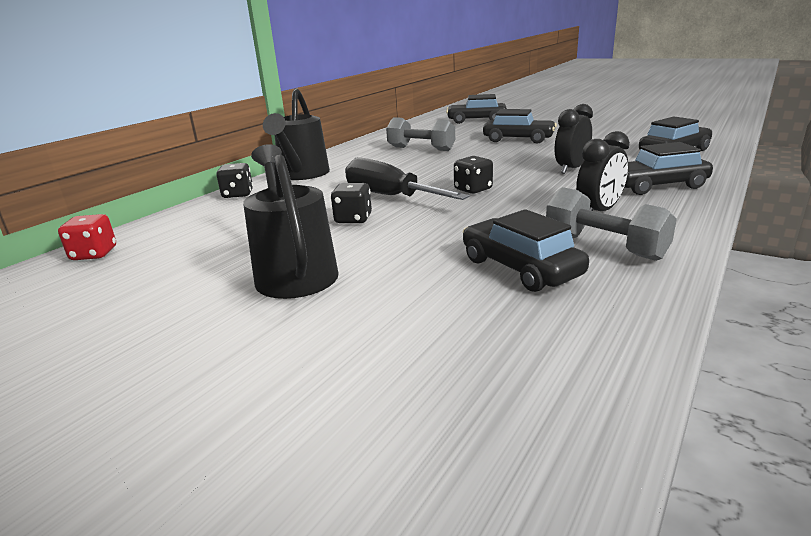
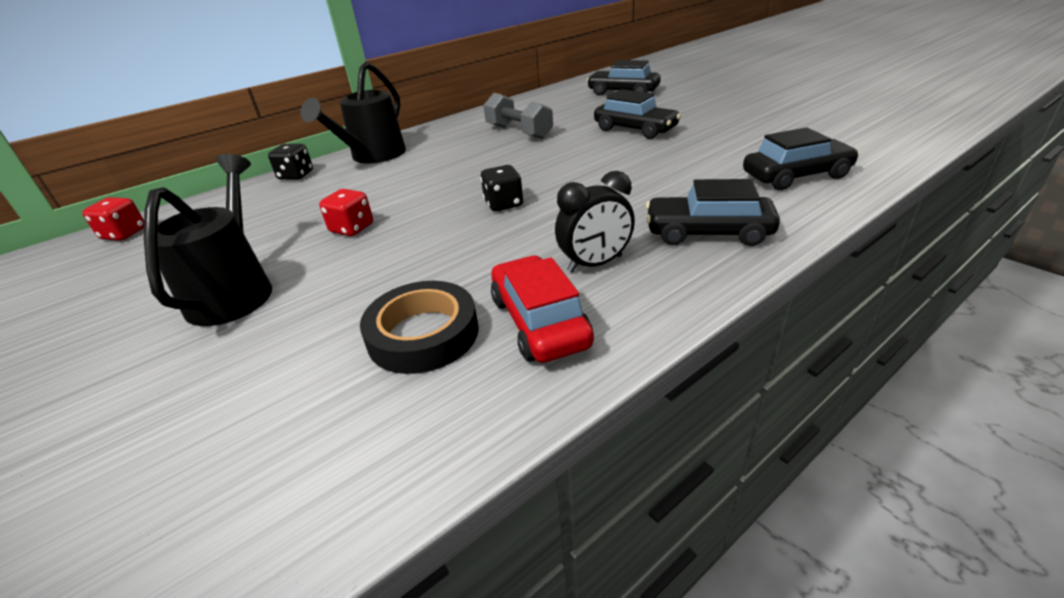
camera: 20 degrees right, 10 degrees up
black dice [331,183,372,223] -> red dice [319,189,373,236]
black screwdriver [345,157,470,200] -> none
black car [463,209,589,292] -> black tape [360,281,479,374]
grey dumbbell [546,187,677,261] -> red car [491,256,594,363]
black clock [555,104,593,174] -> none

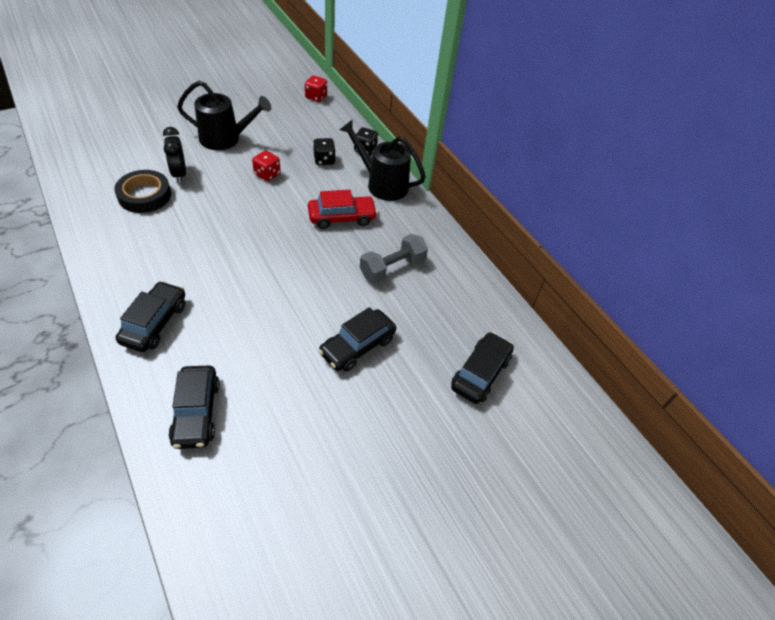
camera: 90 degrees right, 15 degrees up
black dice [480,165,523,211] -> black dice moved to [313,138,336,165]
red car [491,256,594,363] -> red car moved to [308,190,378,229]
black clock [555,171,635,272] -> black clock moved to [163,127,186,183]

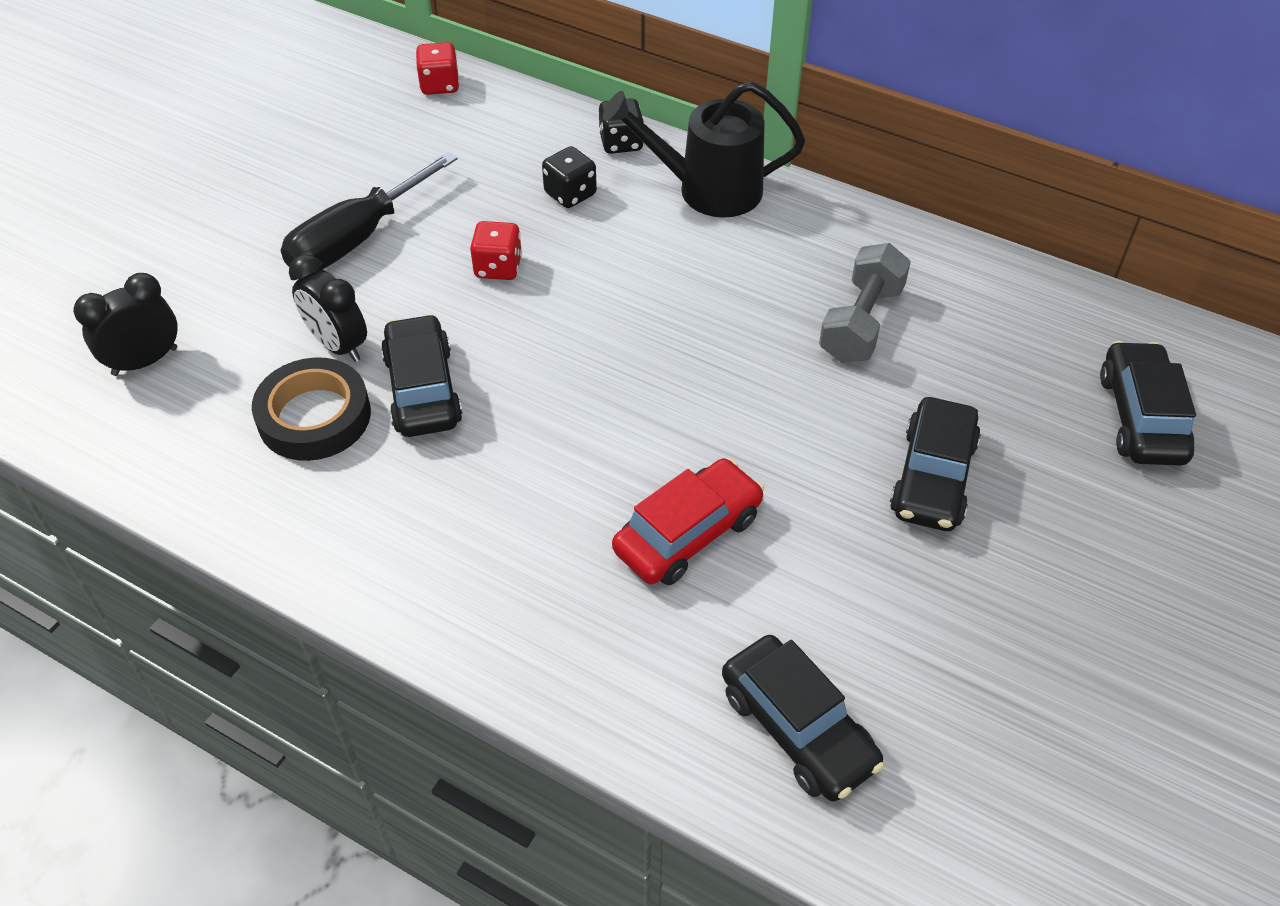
camera: 25 degrees left, 0 degrees up
black car [116,281,185,352] -> black car moved to [381,314,463,437]
black watering can [177,81,271,150] -> black screwdriver [281,152,458,270]
red car [308,190,378,229] -> red car moved to [612,458,764,586]
none -> black clock [73,273,177,376]

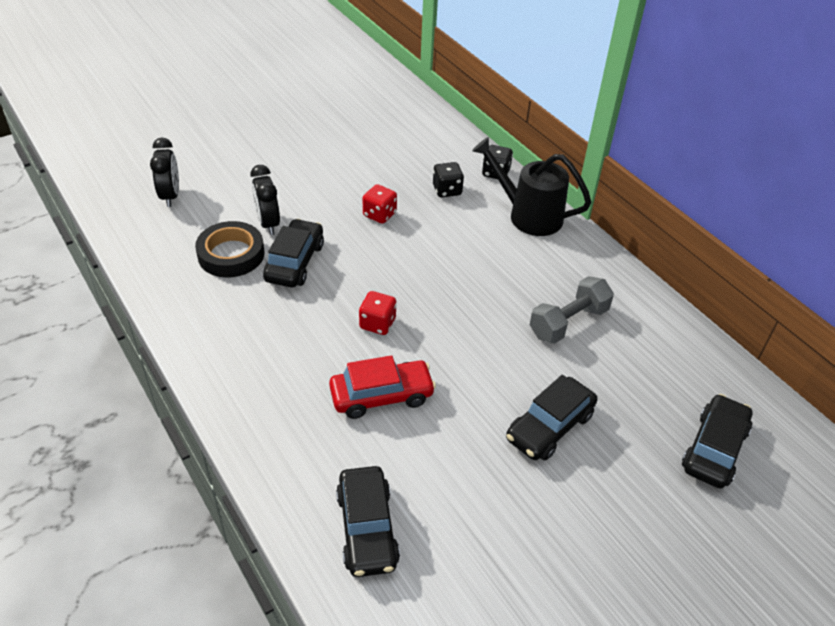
camera: 25 degrees right, 5 degrees down
black clock [73,273,177,376] -> black clock turned 90 degrees clockwise [150,137,179,207]
black screwdriver [281,152,458,270] -> none
red dice [416,42,459,95] -> red dice moved to [359,291,396,335]

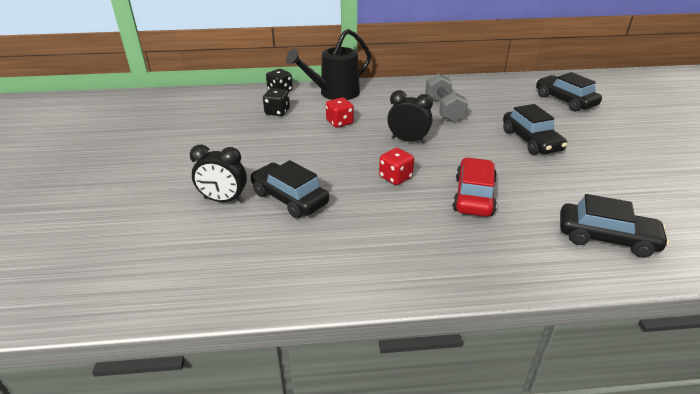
camera: 60 degrees left, 10 degrees down
black clock [150,137,179,207] -> black clock moved to [387,90,433,144]
black tape [195,221,265,278] -> none
red dice [363,184,397,224] -> red dice moved to [326,97,354,128]

